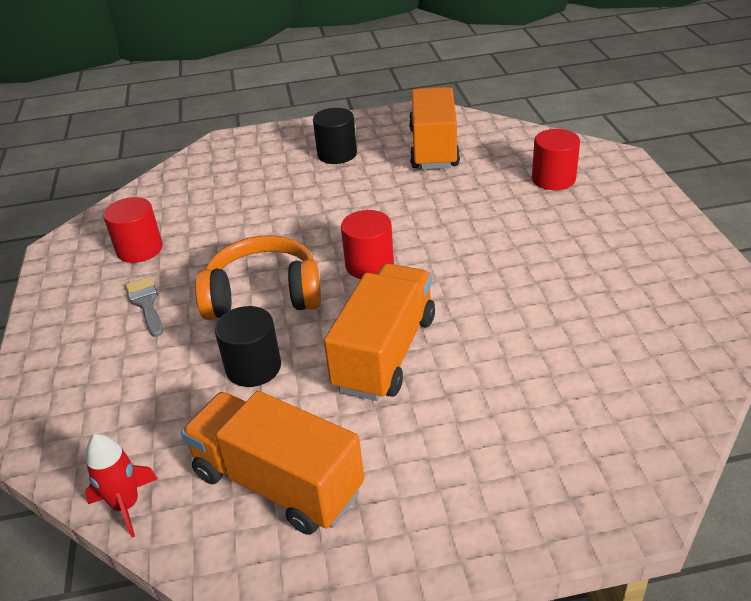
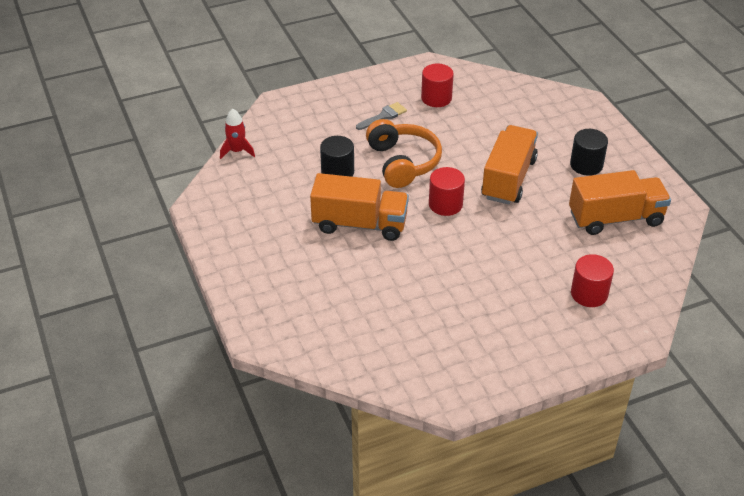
camera: 75 degrees right, 5 degrees up
orange truck [181,391,364,535] -> orange truck moved to [481,125,538,204]

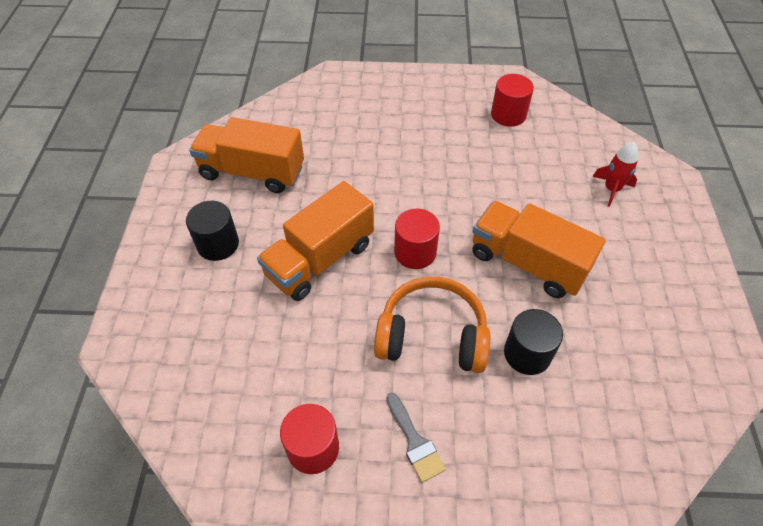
camera: 155 degrees left, 10 degrees up
red rocket [220,109,255,159] -> red rocket moved to [592,142,638,207]
grey brush [356,102,407,130] -> grey brush turned 105 degrees counterclockwise [386,393,446,482]
orange headphones [366,119,442,188] -> orange headphones turned 90 degrees clockwise [374,276,490,373]
red cylinder [571,254,614,307] -> red cylinder moved to [491,74,534,127]

